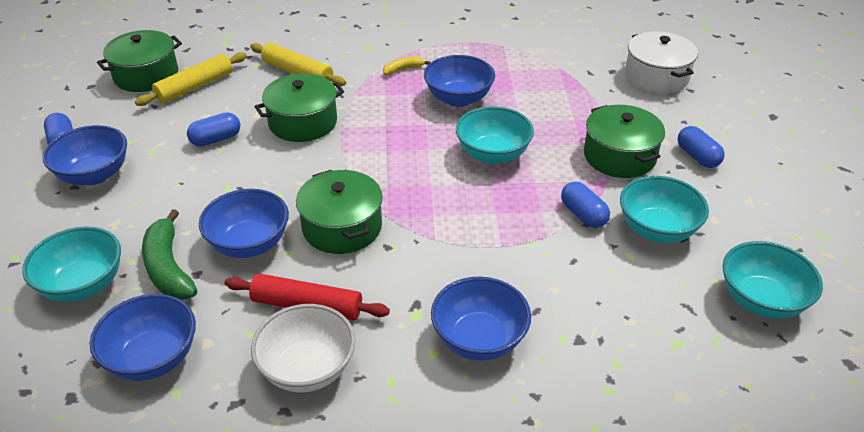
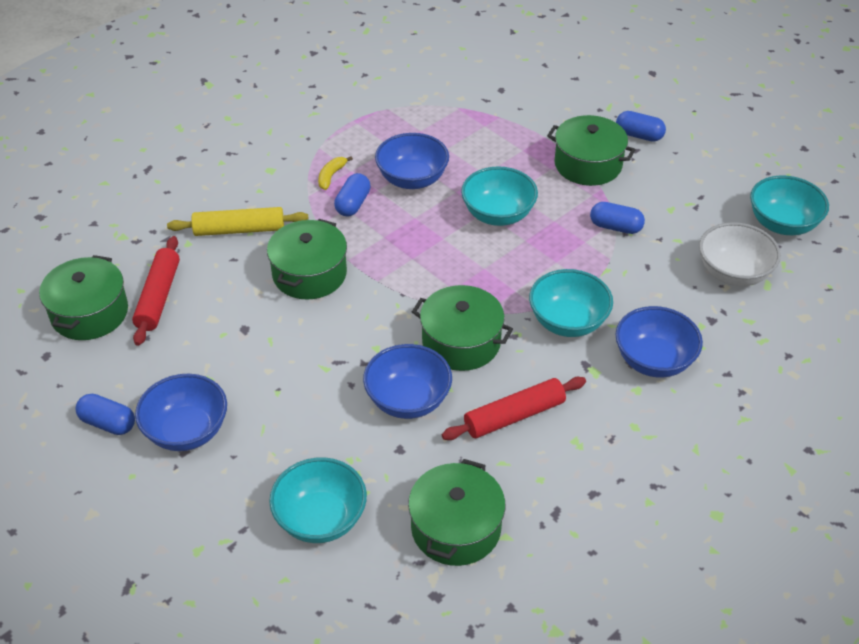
camera: 40 degrees left, 5 degrees up
blue bowl [90,294,196,381] -> green pot [408,459,505,566]
yellow rolling pin [135,52,247,106] -> red rolling pin [132,236,180,346]
green banana [142,209,197,300] -> none
blue capsule [187,112,240,147] -> blue capsule moved to [334,173,371,217]
white bowl [251,304,356,392] -> white bowl moved to [699,222,781,286]
turquoise bowl [620,176,709,243] -> turquoise bowl moved to [529,269,613,337]
white pot [625,31,698,94] -> none

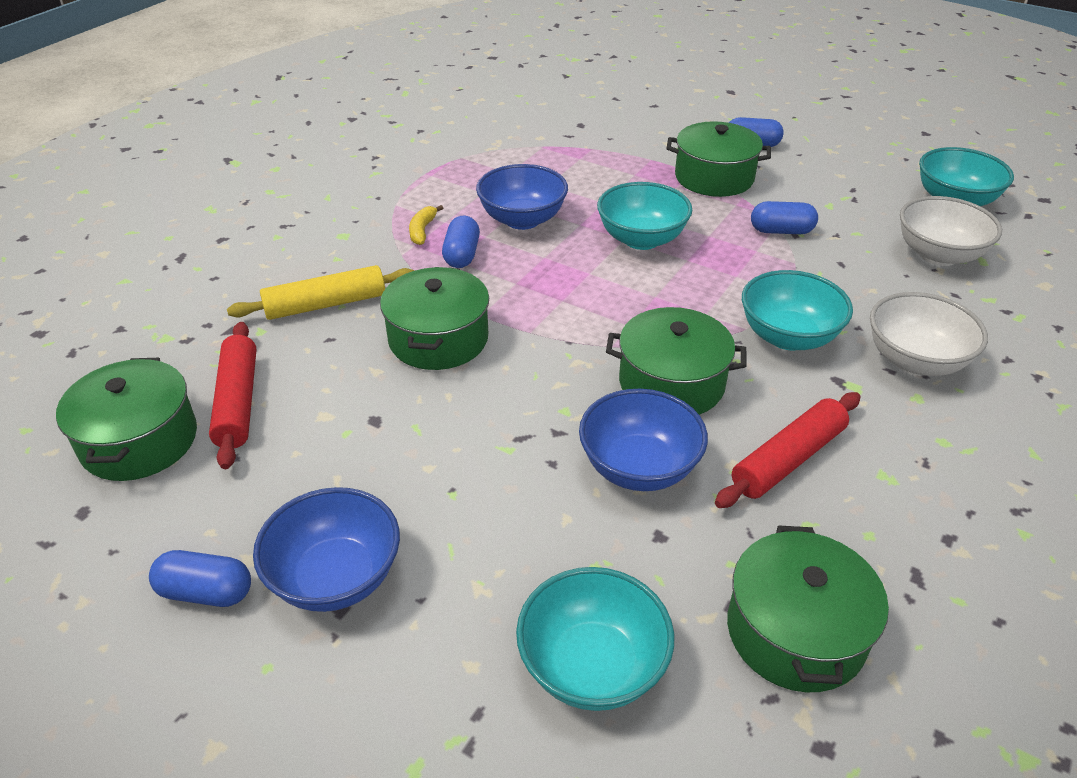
camera: 15 degrees left, 5 degrees down
blue bowl [615,306,703,378] -> white bowl [870,292,988,376]

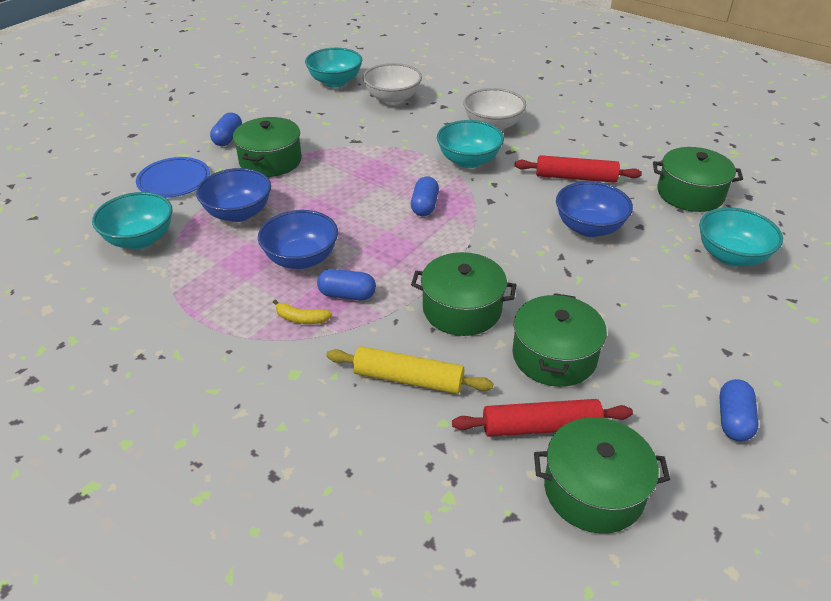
camera: 85 degrees left, 0 degrees up
yellow rolling pin [227,265,414,320] -> yellow rolling pin turned 60 degrees counterclockwise [327,346,493,394]
blue bowl [253,487,400,612] -> blue bowl moved to [196,168,271,222]
turquoise bowl [597,182,692,250] -> turquoise bowl moved to [92,192,173,249]
green pot [606,307,747,415] -> green pot moved to [512,293,607,387]
red rolling pin [715,392,860,508] -> red rolling pin turned 45 degrees counterclockwise [515,155,642,183]
blue capsule [751,201,818,234] -> blue capsule moved to [411,176,439,216]
none -> blue plate [136,157,210,198]

